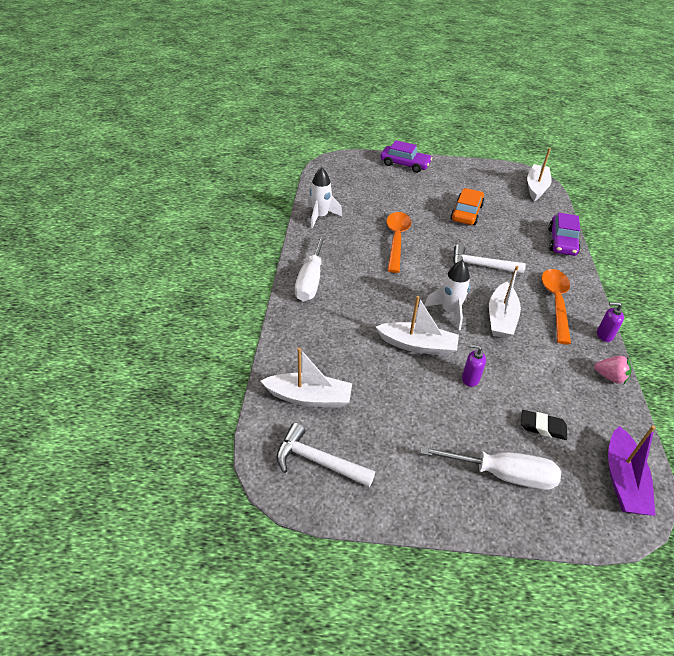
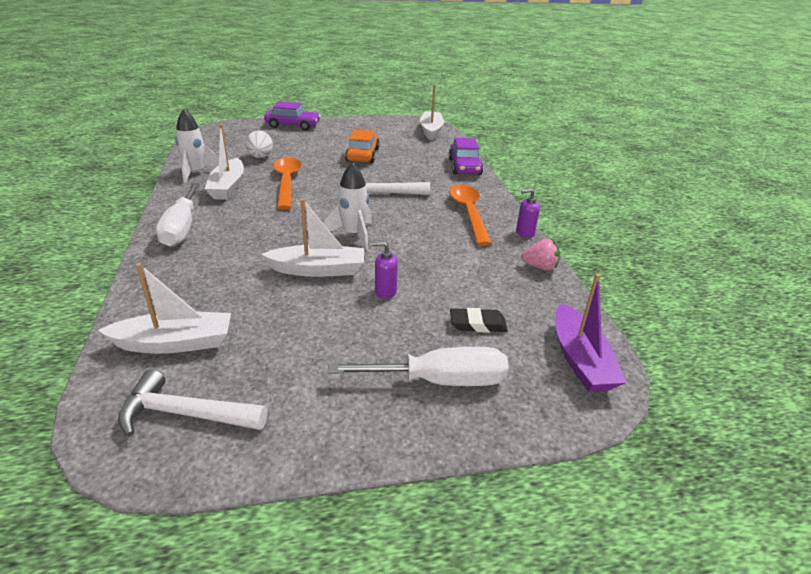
camera: 15 degrees left, 10 degrees down
white boat [489,266,521,338] -> white boat moved to [205,124,244,200]
none -> white egg [246,130,273,158]

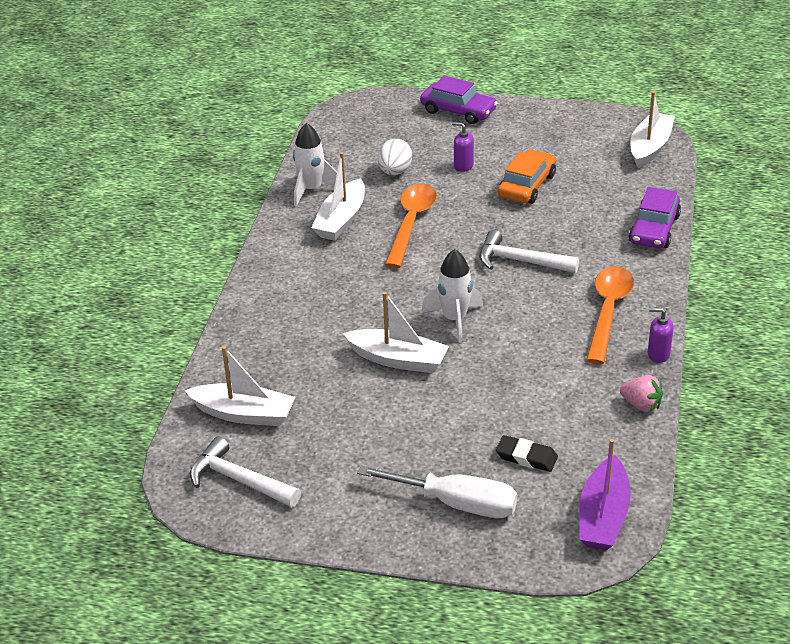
camera: 25 degrees right, 5 degrees up
white screwdriver [156,183,200,247] -> none
purple soap dispenser [372,241,398,299] -> purple soap dispenser moved to [452,122,474,172]

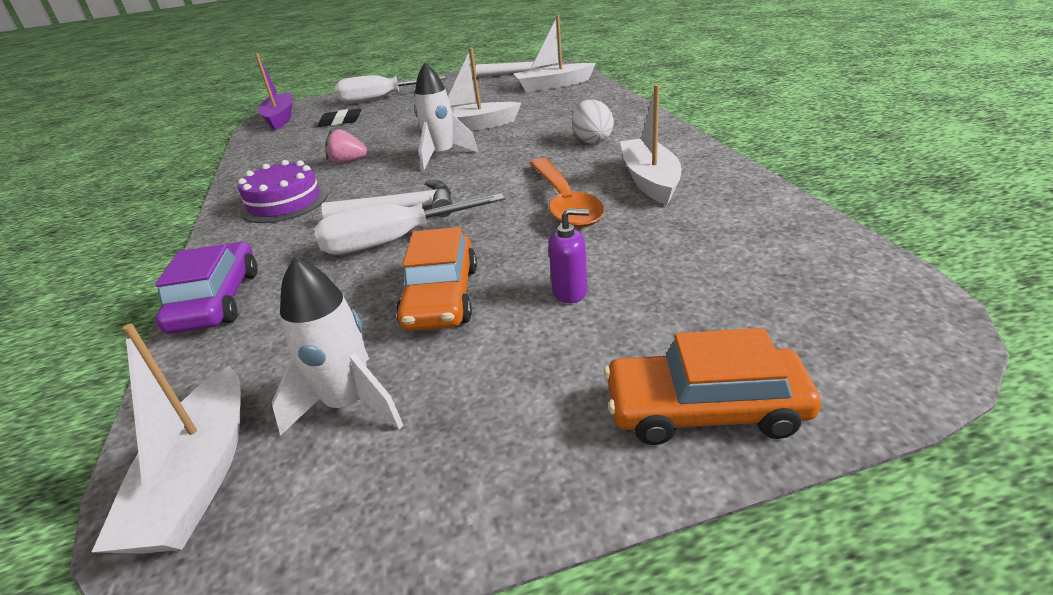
camera: 155 degrees right, 5 degrees down
white rocket [293,123,337,207] -> white rocket moved to [271,257,403,436]
white egg [378,139,412,175] -> white egg moved to [572,100,614,144]
purple car [420,75,498,124] -> orange car [604,328,821,445]
orange spoon [586,266,634,364] -> purple cake [238,160,328,223]
pink strawberry [620,375,663,412] -> pink strawberry moved to [325,129,367,165]
purple soap dispenser [648,308,673,363] -> none
none -> white screwdriver [314,193,505,255]

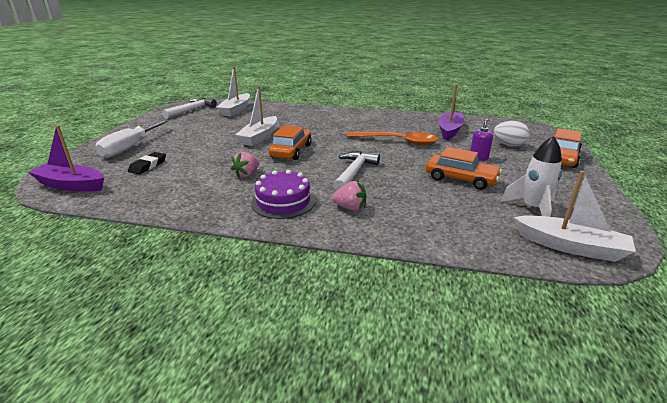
camera: 65 degrees left, 5 degrees down
purple car [155,242,258,334] -> none
white screwdriver [314,193,505,255] -> none
white rocket [414,63,478,171] -> orange car [269,126,312,160]
white egg [572,100,614,144] -> white egg moved to [494,121,530,146]
white boat [620,84,681,205] -> none
none -> pink strawberry [332,181,367,211]
none -> purple boat [438,84,464,140]

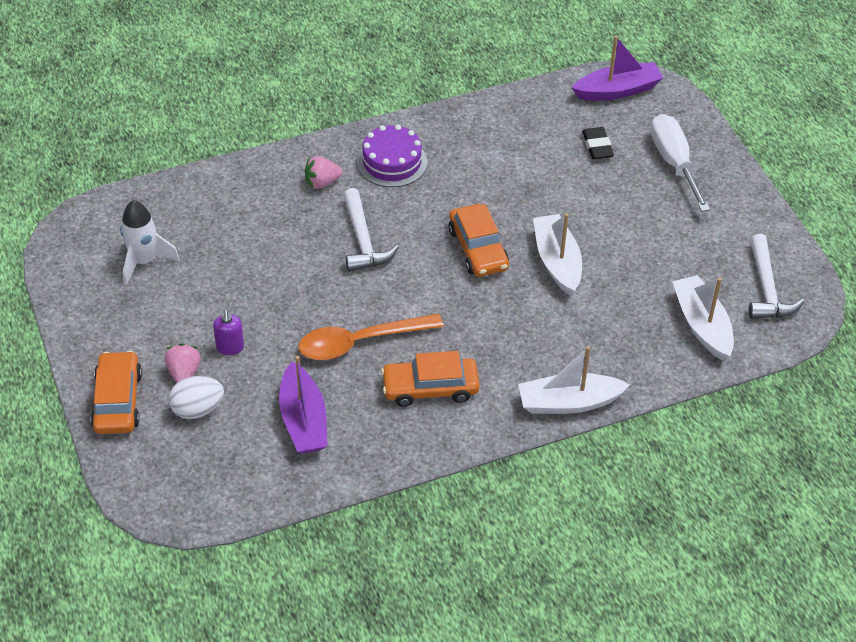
camera: 145 degrees right, 20 degrees up
pink strawberry [231,152,259,178] -> pink strawberry moved to [165,343,201,383]
orange car [426,147,502,190] -> orange car moved to [381,351,480,407]
white boat [514,171,636,262] -> white boat moved to [518,346,630,414]

